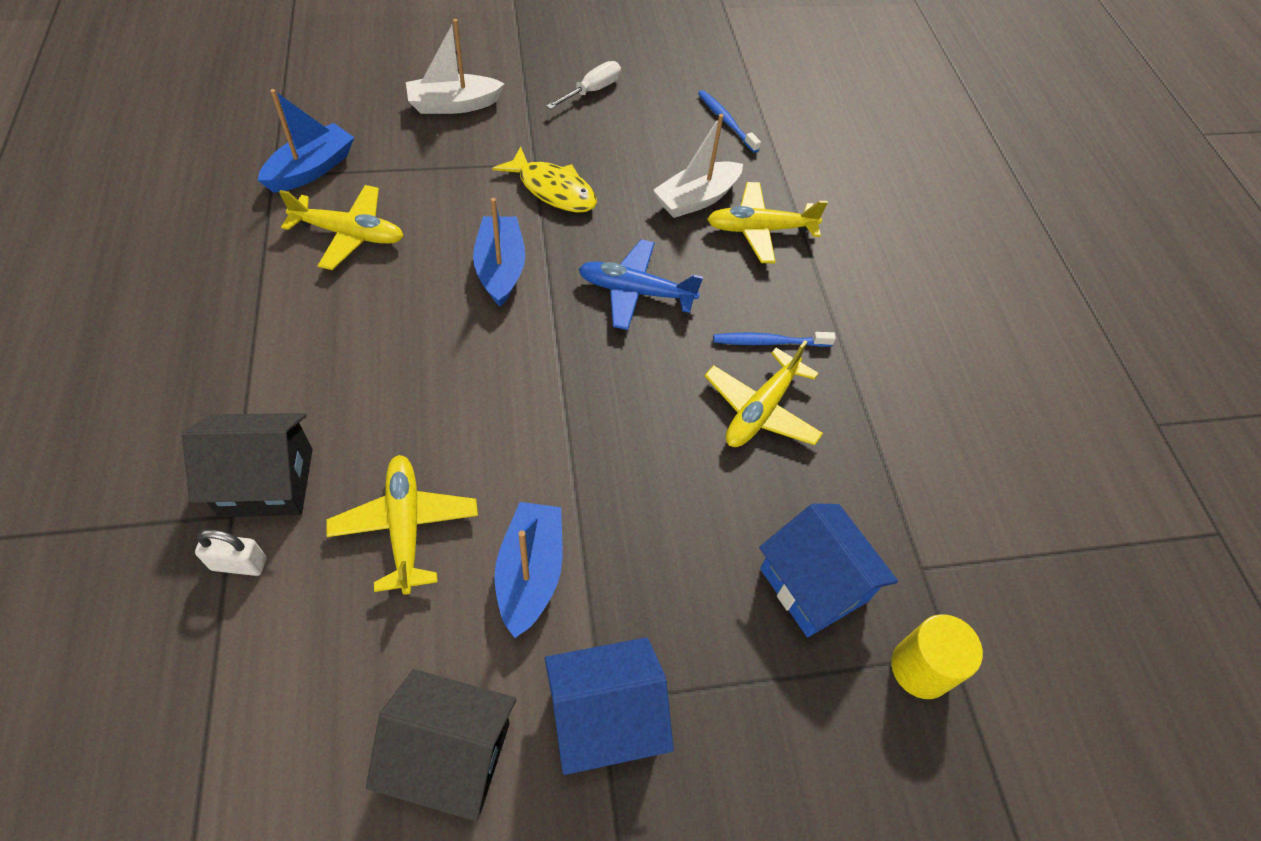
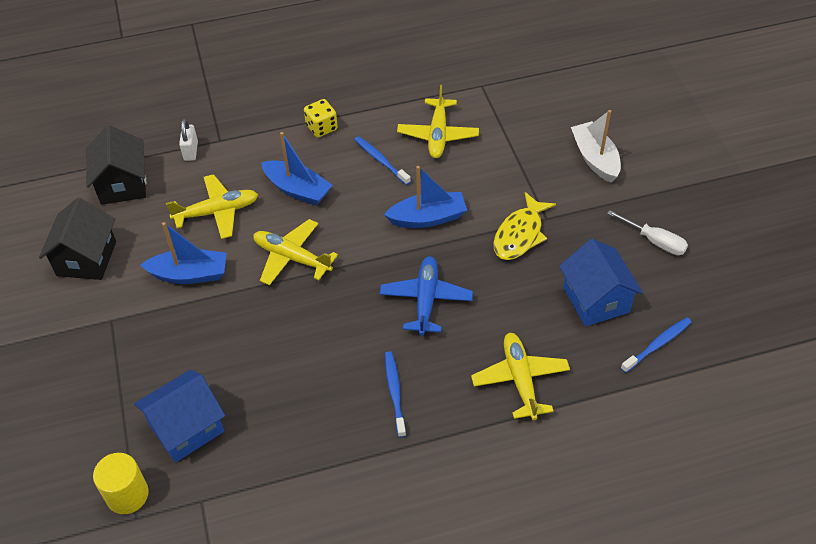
camera: 90 degrees right, 5 degrees down
black house [182,413,313,517] -> black house moved to [86,125,146,205]
blue boat [258,89,354,193] -> blue boat moved to [261,132,332,205]
blue house [545,637,674,775] -> blue house moved to [559,239,643,326]
white boat [653,114,743,218] -> none
yellow plane [705,340,823,447] -> yellow plane moved to [253,219,338,286]
none -> yellow dice [304,99,338,137]
none -> blue toothbrush [354,136,411,185]

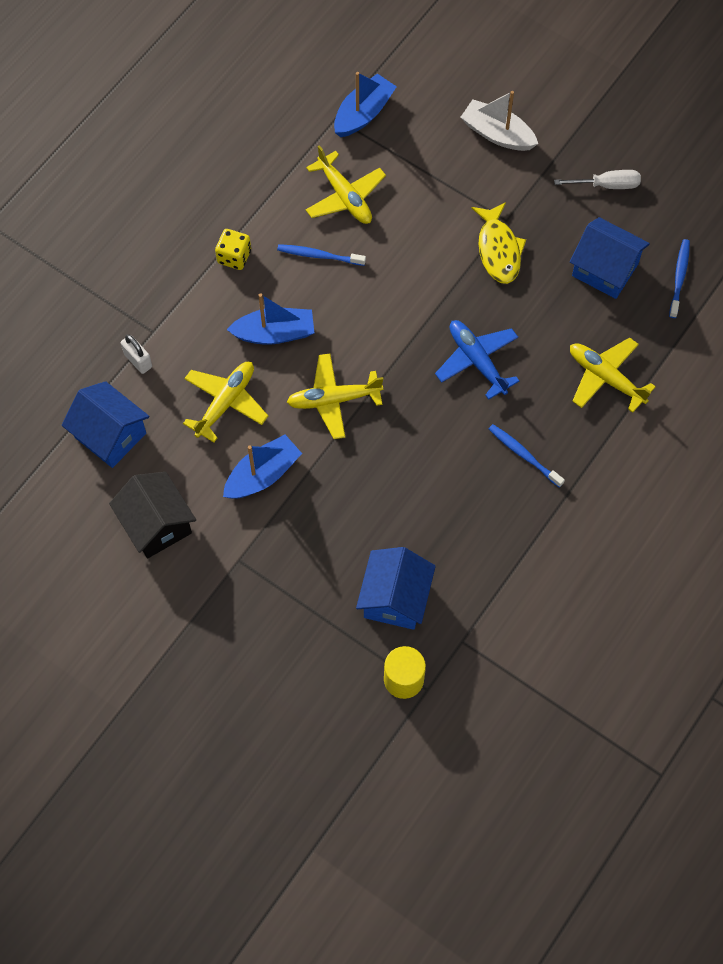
camera: 40 degrees left, 15 degrees up
black house [86,125,146,205] -> blue house [62,381,149,468]
blue boat [384,166,467,228] -> blue boat moved to [334,72,397,137]

